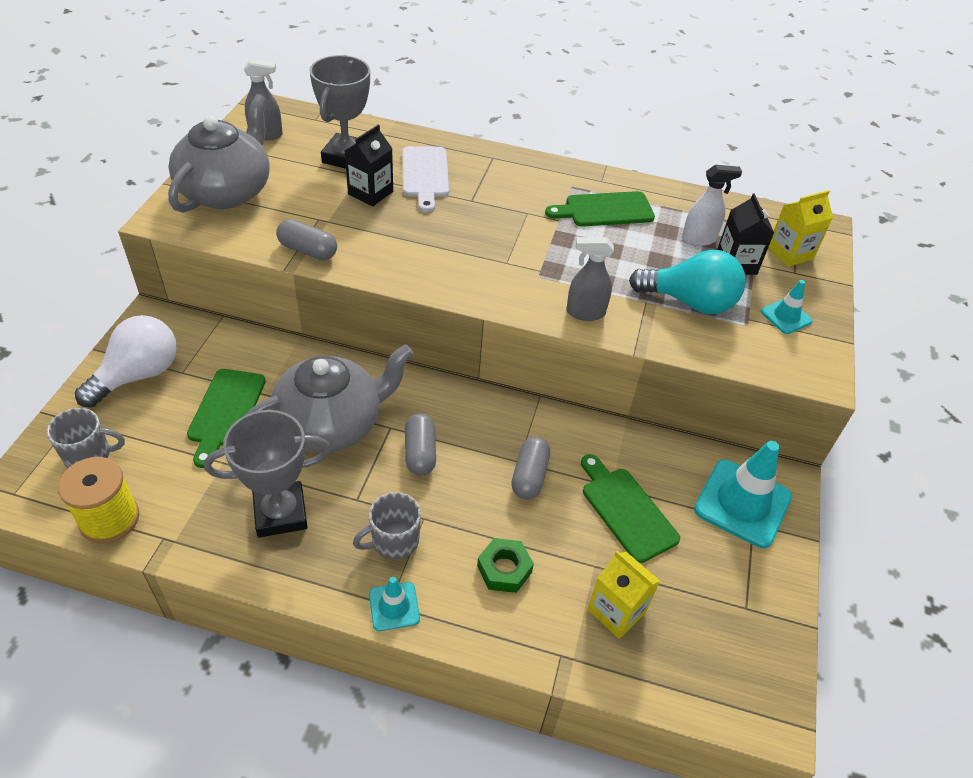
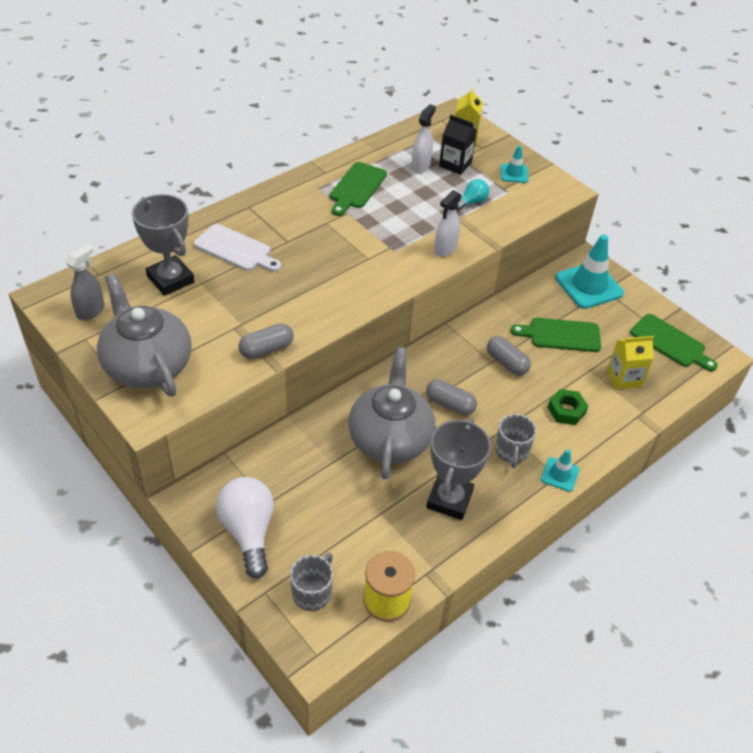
camera: 55 degrees left, 0 degrees up
green cutting board [187,369,266,468] -> green cutting board moved to [630,314,718,371]
black carton [345,125,393,207] -> none
grey spray bottle [566,237,614,321] -> white spray bottle [434,190,462,257]
turquoise light bulb [629,250,746,314] -> turquoise light bulb [456,179,489,210], size x0.52

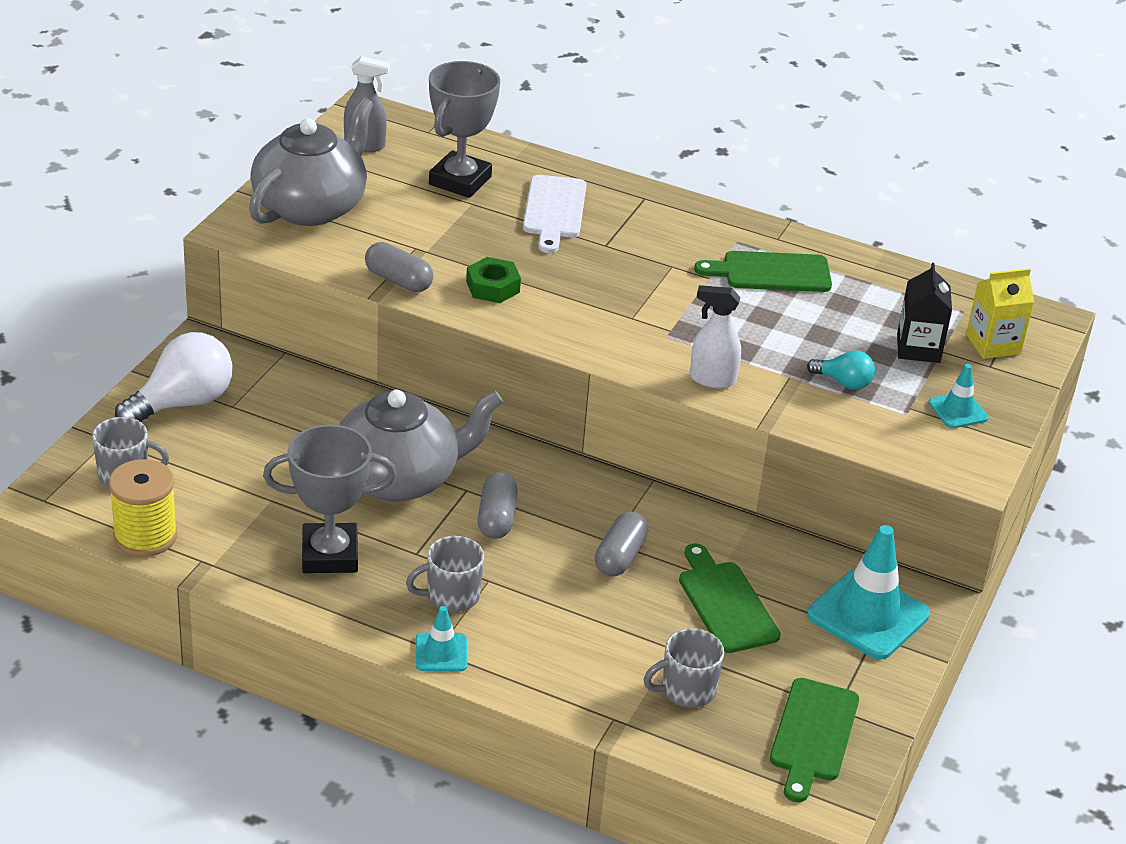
camera: 65 degrees right, 10 degrees down
white spray bottle [411,104,436,173] -> none
green nut [547,389,588,425] -> green nut moved to [466,257,521,303]
yellow carton [607,336,654,390] -> grey mug [643,628,724,708]

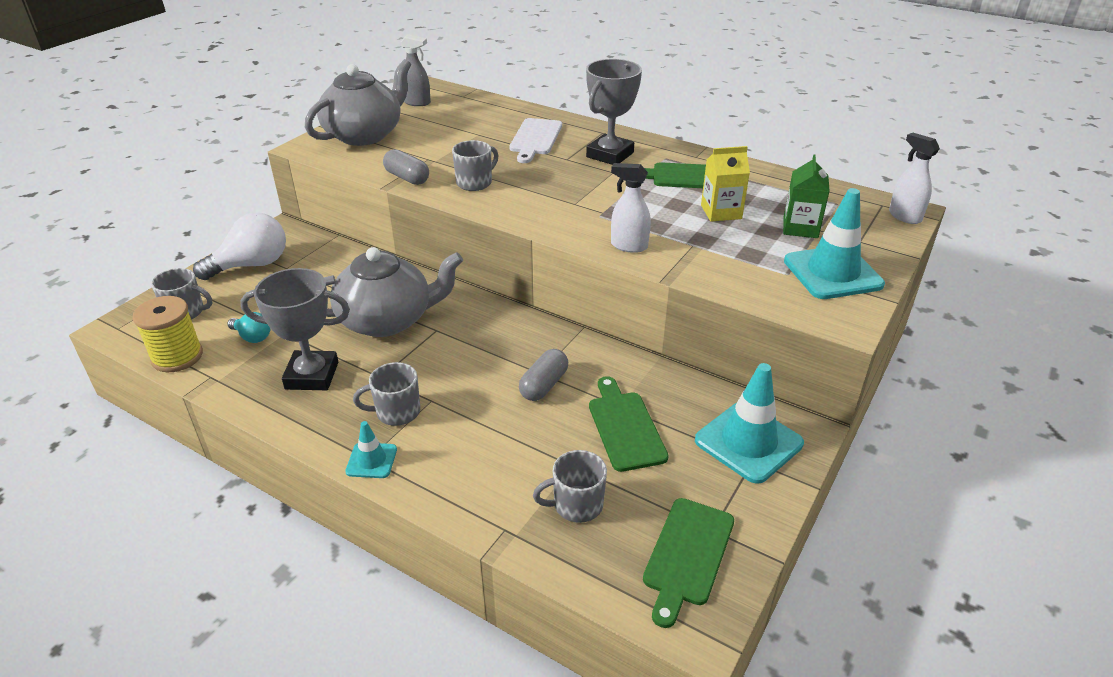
camera: 10 degrees right, 0 degrees up
grey trophy [429,61,500,198] -> grey trophy moved to [586,59,642,165]
green nut [466,257,521,303] -> grey mug [452,140,499,191]
grey capsule [477,473,518,539] -> none
turquoise light bulb [807,350,875,390] -> turquoise light bulb moved to [227,312,271,343]
black carton [897,263,952,363] -> green carton [783,154,830,238]
turquoise traffic cone [928,364,989,429] -> turquoise traffic cone [784,188,885,299], size x1.94
yellow carton [966,268,1034,359] -> yellow carton moved to [701,146,750,222]
none -> white spray bottle [889,133,940,224]

